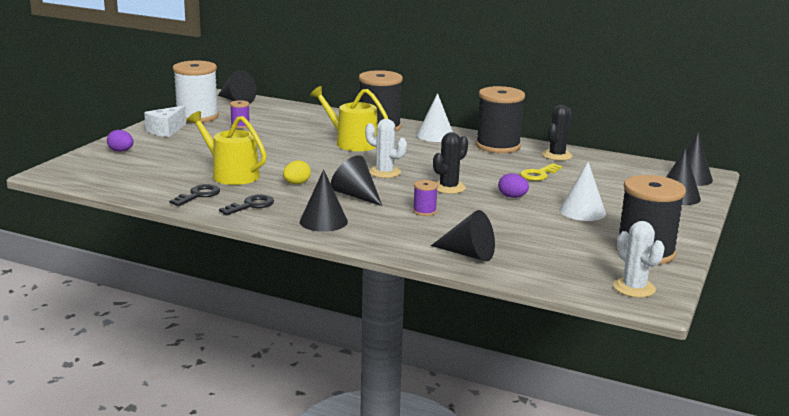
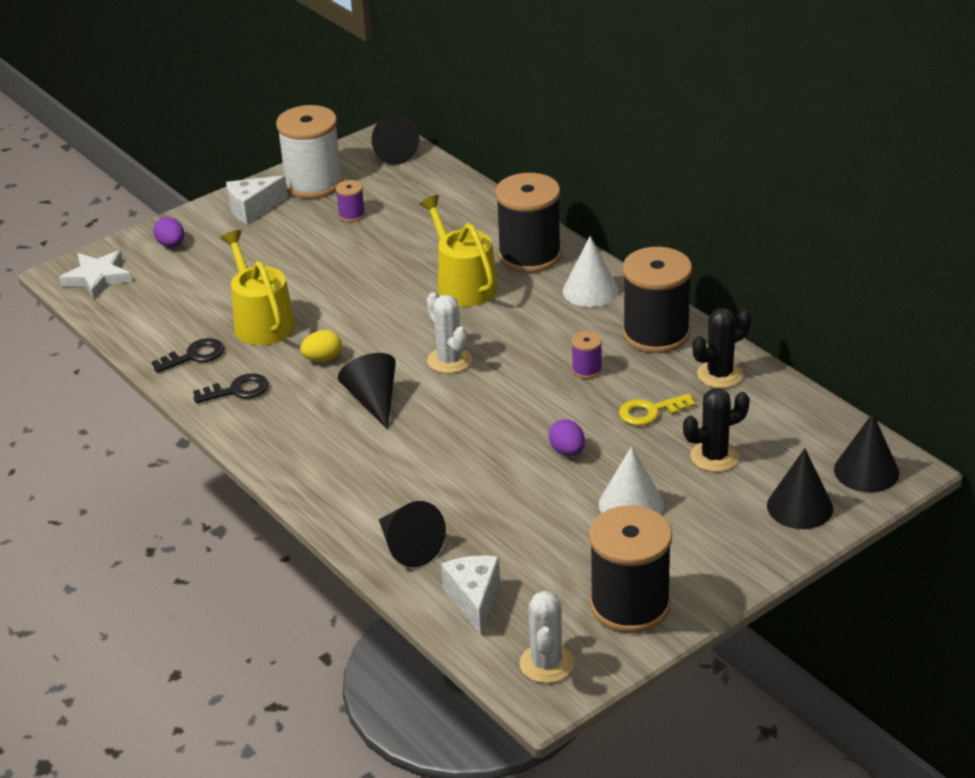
camera: 30 degrees right, 15 degrees up
black cone [300,169,348,232] -> none
purple spool [413,180,438,216] -> purple spool moved to [571,331,602,379]
black cactus [433,132,468,194] -> black cactus moved to [683,388,750,472]
none -> white star [59,250,132,299]
none -> white cheese [441,556,500,636]

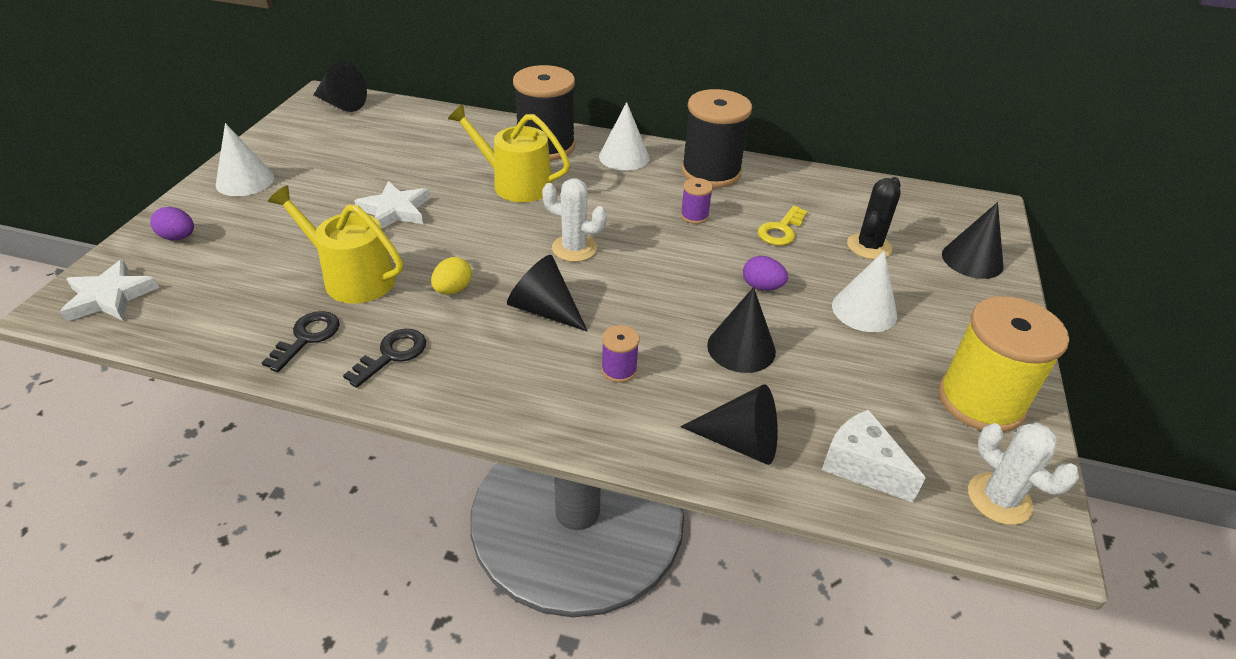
camera: 40 degrees left, 5 degrees up
white cheese [226,175,288,224] -> white cone [216,123,274,196]
white spool [276,105,343,199] -> none
purple spool [336,180,365,222] -> purple spool moved to [601,325,639,383]
black spool [589,505,672,633] -> yellow spool [939,296,1069,432]
black cactus [692,308,751,388] -> none
black cone [834,413,899,493] -> black cone moved to [707,287,776,373]
none -> white star [354,181,430,229]

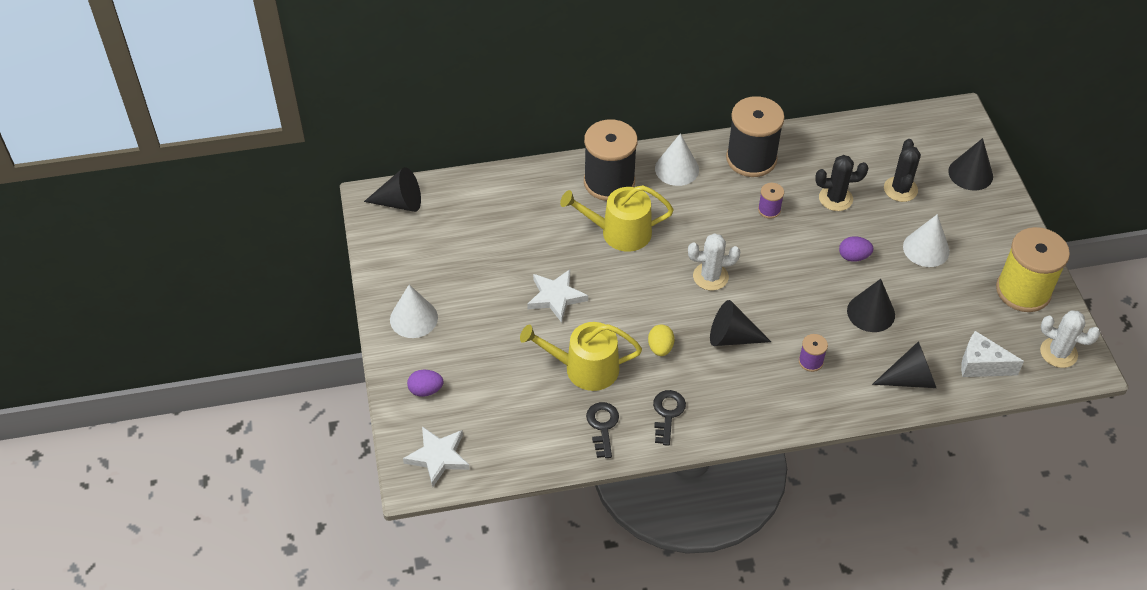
camera: 25 degrees left, 10 degrees up
yellow key [758,206,808,245] -> black cactus [815,155,868,211]

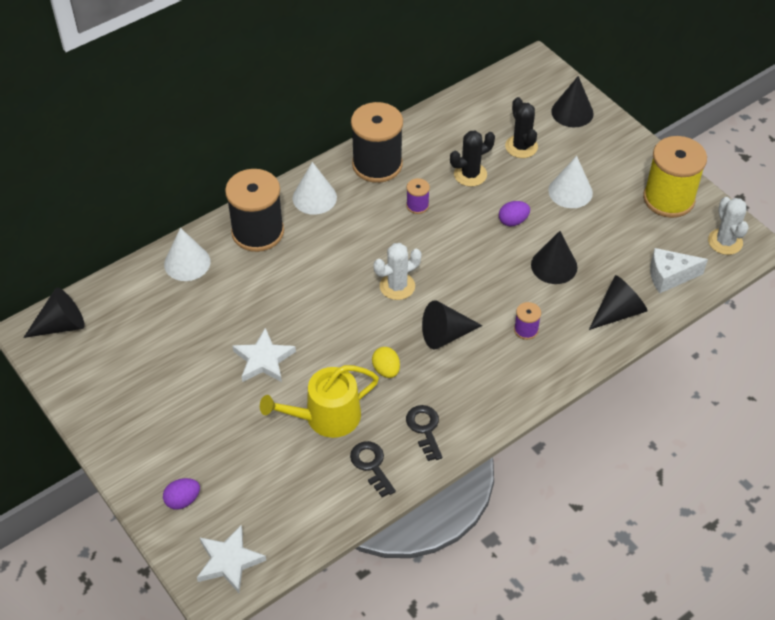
camera: 25 degrees left, 0 degrees up
white cone [390,285,438,338] -> white cone moved to [164,228,211,281]
yellow watering can [560,185,674,252] -> none
white cactus [1040,310,1100,368] -> white cactus turned 75 degrees clockwise [708,197,749,255]

